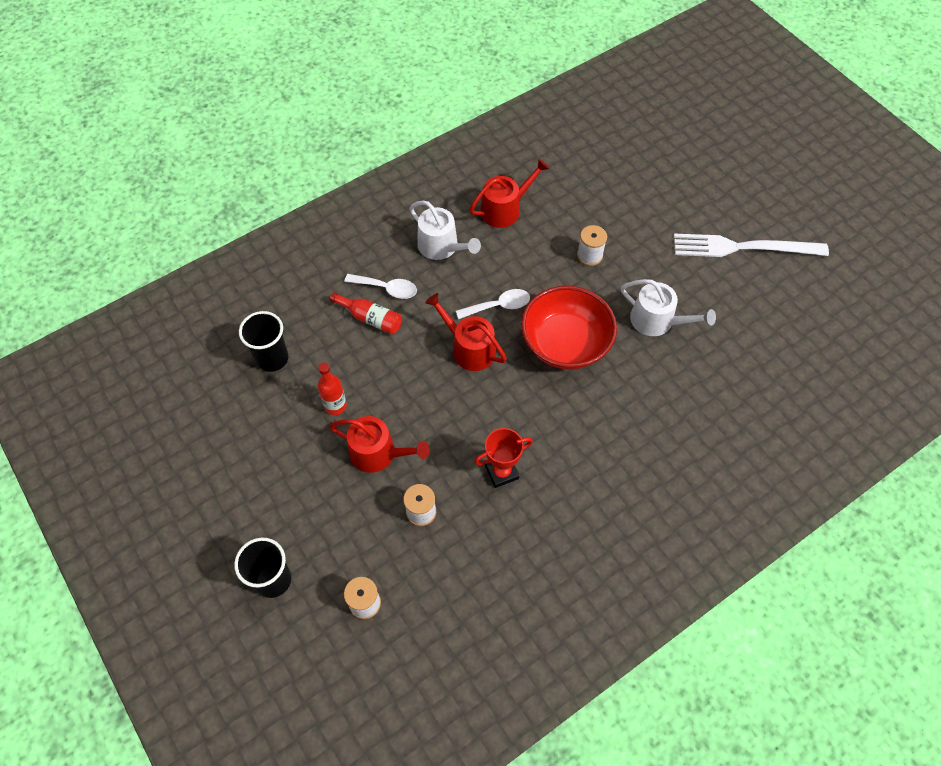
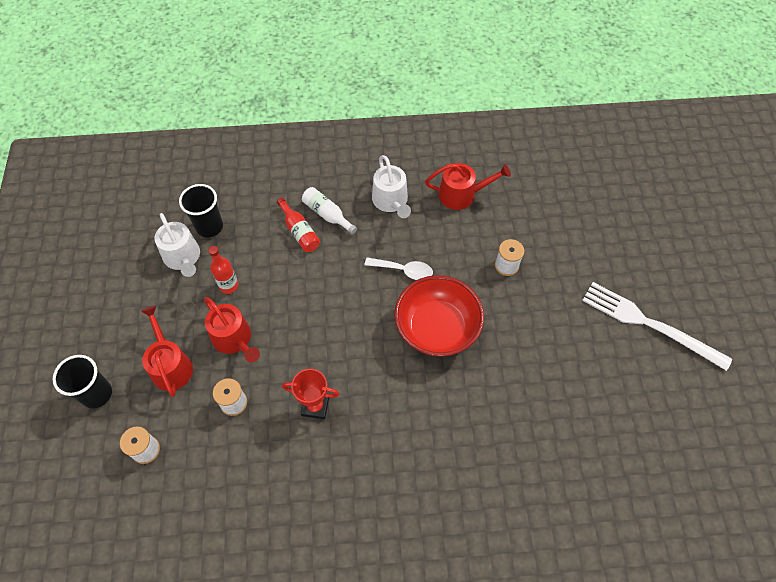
camera: 30 degrees right, 0 degrees up
white spoon [345,274,417,299] -> white bottle [302,187,357,234]
red watering can [425,293,507,371] -> red watering can moved to [141,306,193,397]
white watering can [621,279,716,336] -> white watering can moved to [155,213,200,277]

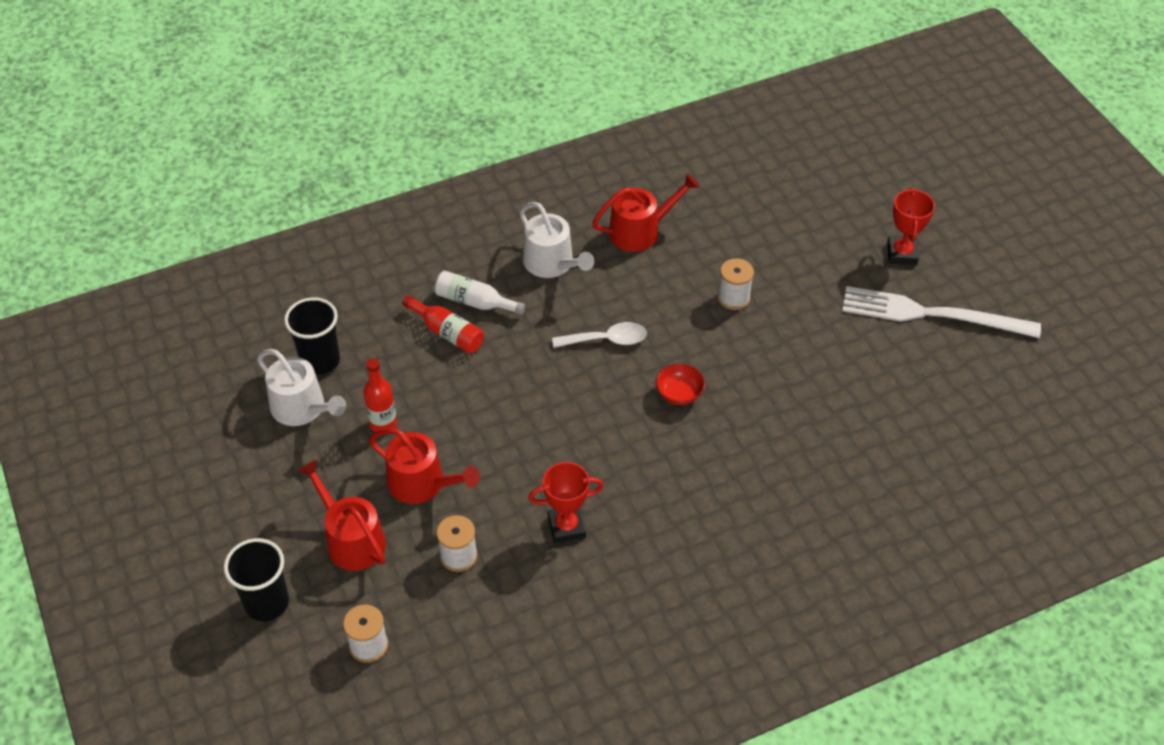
camera: 20 degrees left, 10 degrees down
red bowl [394,275,484,357] -> red bowl [656,363,705,405], size x0.42
none -> red trophy [887,188,935,265]

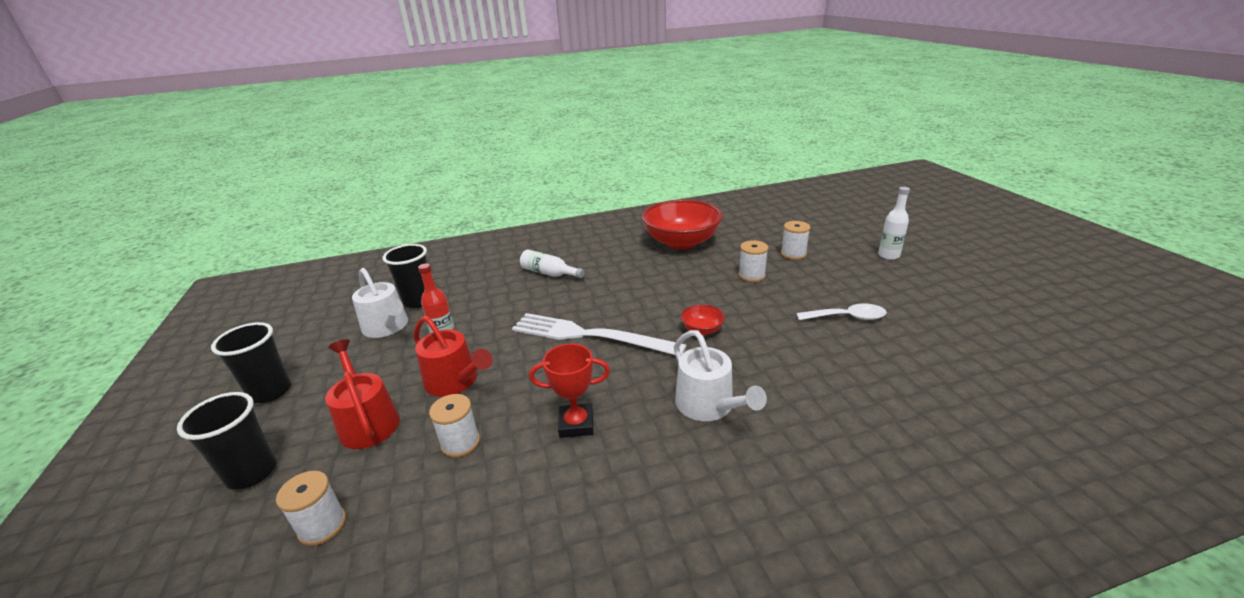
camera: 10 degrees right, 20 degrees down
red bottle [402,295,484,353] -> none
white watering can [520,202,594,278] -> white watering can moved to [674,330,767,421]
white spoon [552,322,647,348] -> white spoon moved to [796,303,887,320]
red watering can [592,173,699,252] -> red bowl [642,199,723,249]
white fork [842,286,1041,338] -> white fork moved to [512,313,686,355]
red trophy [887,188,935,265] -> white bottle [878,187,910,260]
none -> black cup [211,322,291,403]
none -> white spool [781,221,810,260]

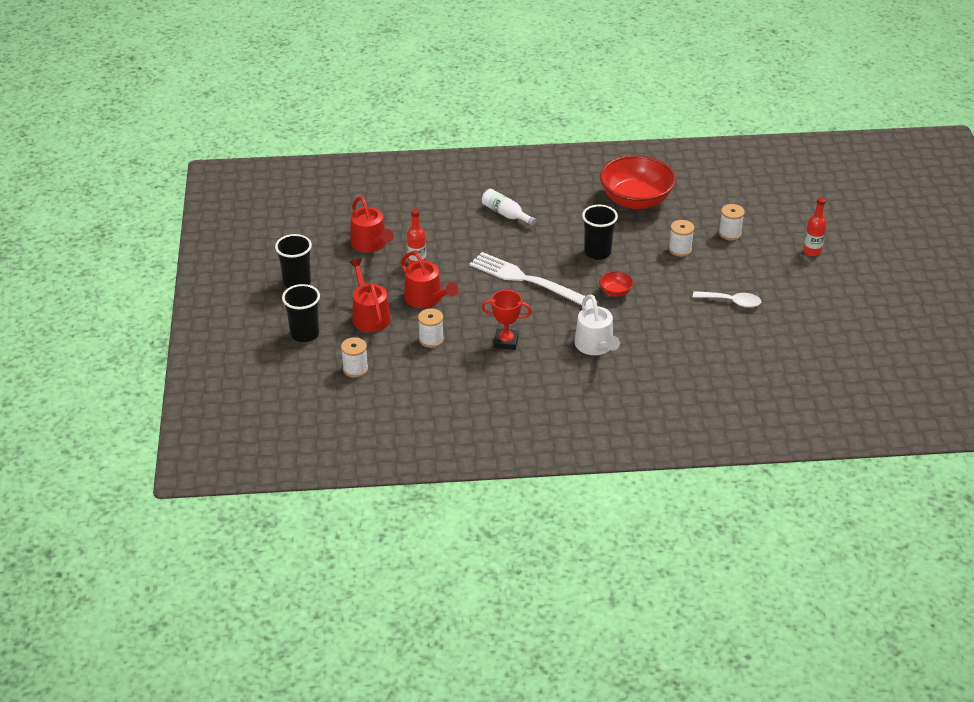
camera: 10 degrees right, 10 degrees up
white watering can [352,268,408,338] -> red watering can [351,197,394,253]
black cup [383,244,427,308] -> black cup moved to [582,205,618,260]
white bottle [878,187,910,260] -> red bottle [803,197,827,256]

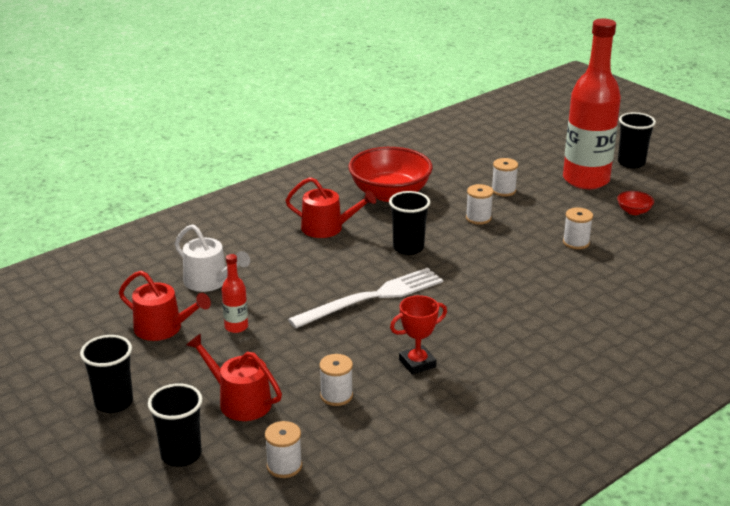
camera: 35 degrees left, 10 degrees down
red watering can [401,251,458,308] -> red watering can moved to [286,177,376,238]
white fork [470,252,597,307] -> white fork turned 150 degrees clockwise [288,268,443,328]
white bottle [482,189,536,226] -> none
white watering can [575,294,620,355] -> white watering can moved to [175,224,250,292]
red bowl [599,271,633,297] -> red bowl moved to [617,191,654,215]
white spoon [693,291,761,308] -> white spool [563,207,593,249]
red bottle [803,197,827,256] -> red bottle [563,18,621,189], size x2.45
none -> black cup [618,112,656,168]

